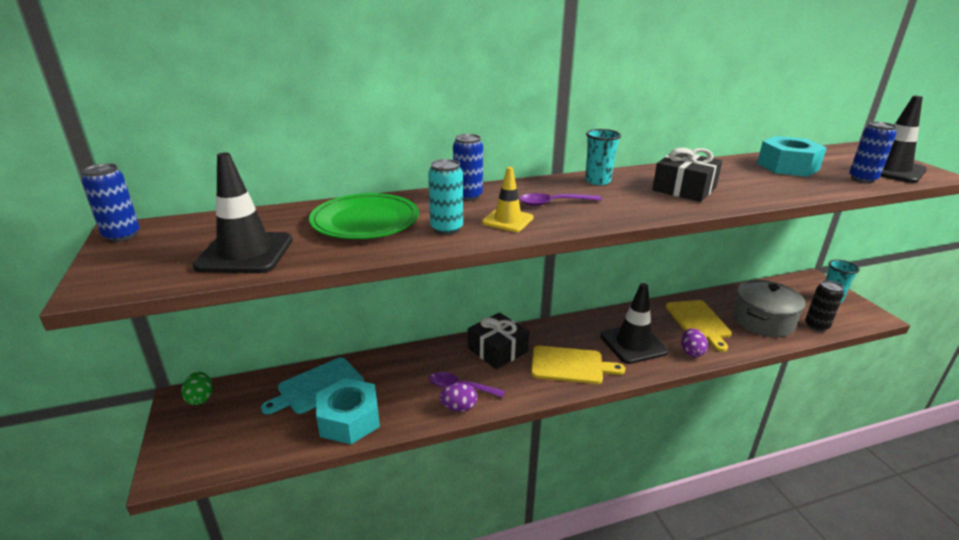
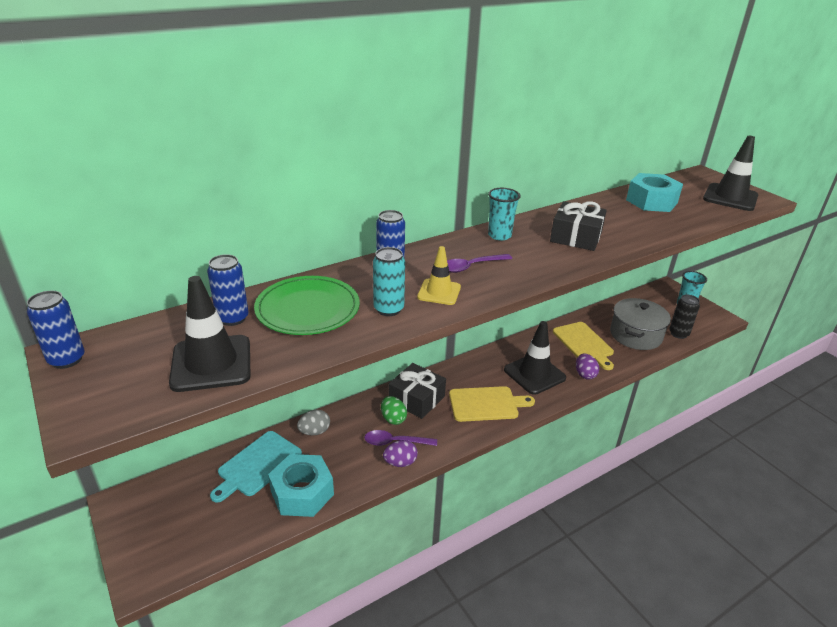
camera: 15 degrees left, 5 degrees up
green egg [181,372,213,405] -> green egg moved to [381,396,407,425]
blue can [849,122,897,183] -> blue can moved to [207,254,249,326]
none -> grey egg [297,410,330,435]

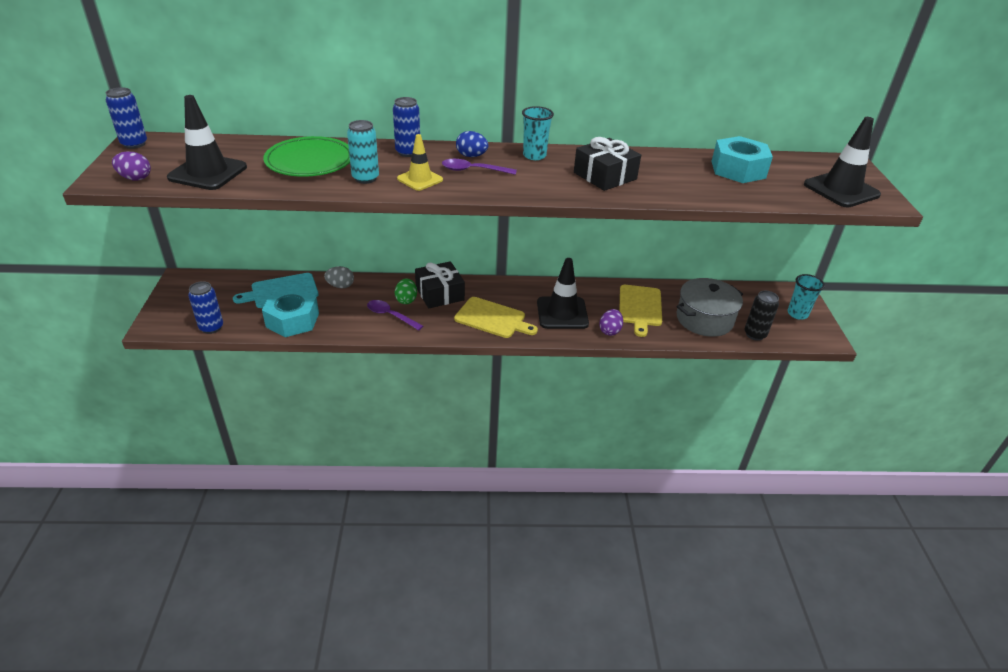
camera: 30 degrees right, 5 degrees up
blue can [207,254,249,326] -> blue can moved to [188,281,223,334]
purple egg [383,440,418,467] -> purple egg moved to [112,151,151,180]
none -> blue egg [456,131,488,157]

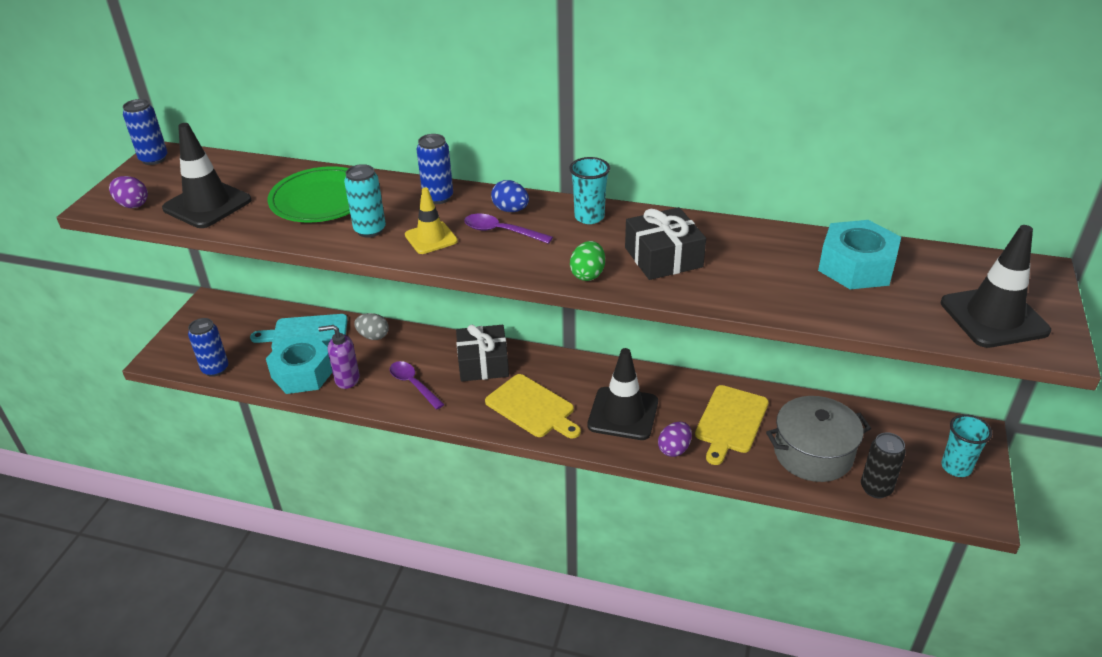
camera: 20 degrees right, 0 degrees up
green egg [395,278,417,304] -> green egg moved to [570,241,605,281]
none -> purple soap dispenser [318,325,360,389]

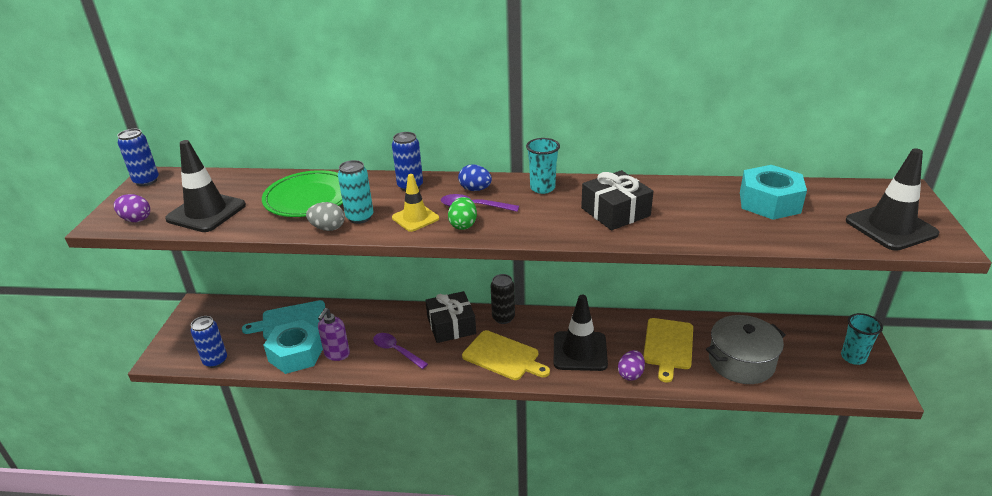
camera: 10 degrees left, 5 degrees down
purple soap dispenser [318,325,360,389] -> purple soap dispenser turned 60 degrees counterclockwise [318,308,350,361]
grey egg [354,313,389,340] -> grey egg moved to [306,202,345,231]
green egg [570,241,605,281] -> green egg moved to [448,197,477,230]
black can [861,432,906,498] -> black can moved to [491,274,515,324]

